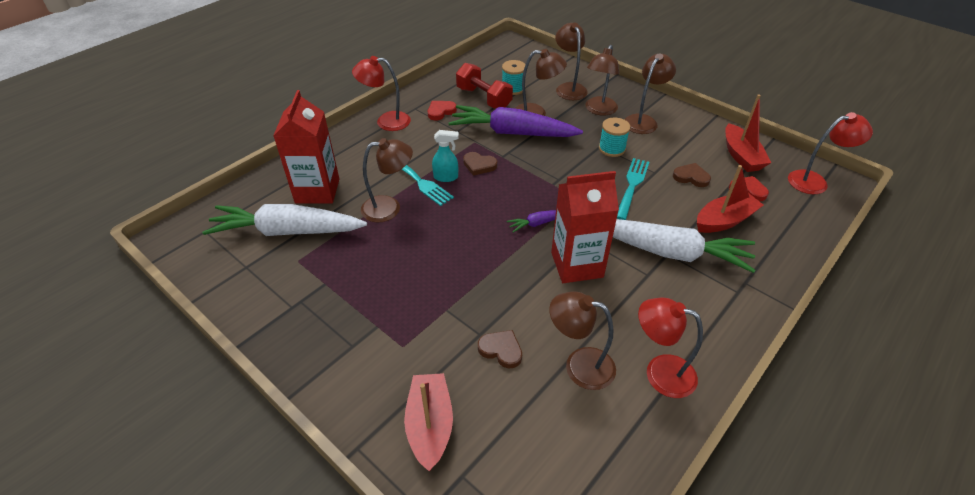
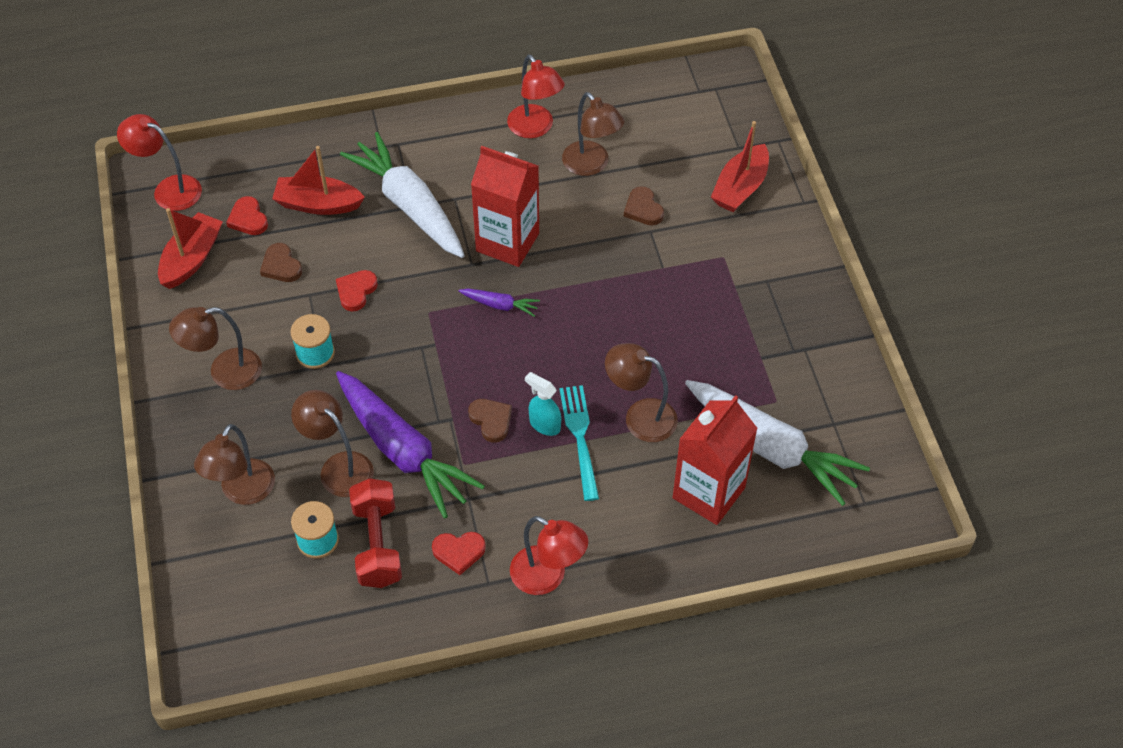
camera: 145 degrees left, 10 degrees up
brown lamp [585,45,619,116] -> none
turquoise fork [617,158,649,220] -> red heart [336,270,378,311]

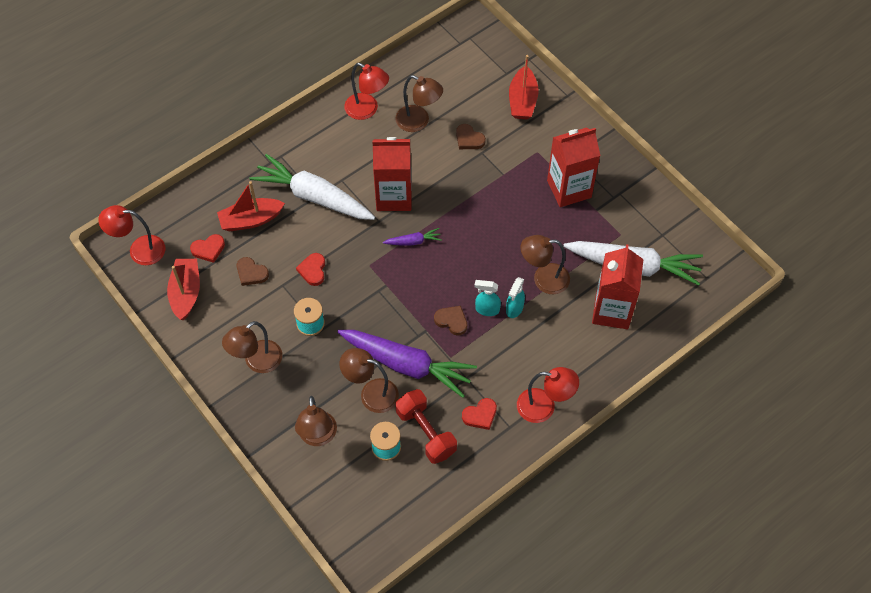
camera: 25 degrees left, 5 degrees up
red heart [226,196,268,235] -> red heart turned 60 degrees counterclockwise [190,234,225,263]
turquoise fork [559,385,599,501] -> turquoise spray bottle [506,277,525,318]
none -> red carton [547,128,600,207]

